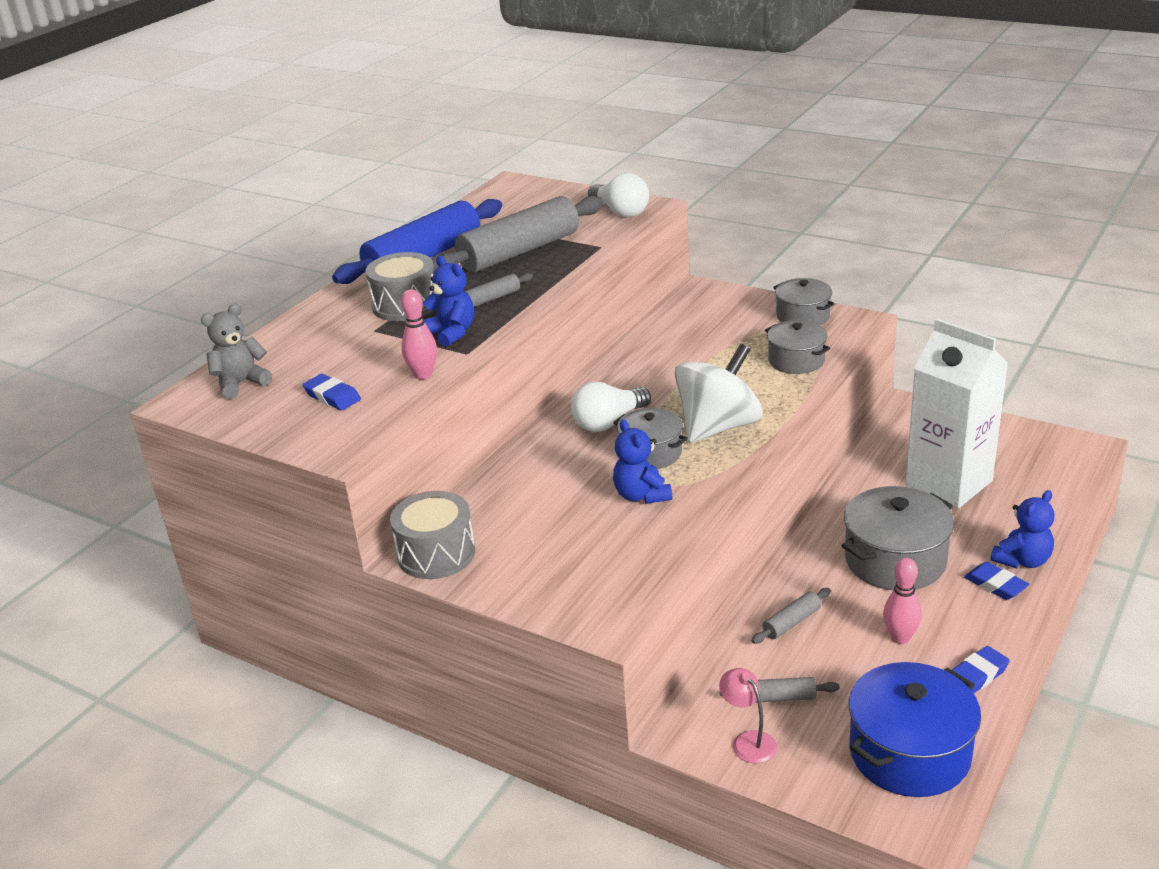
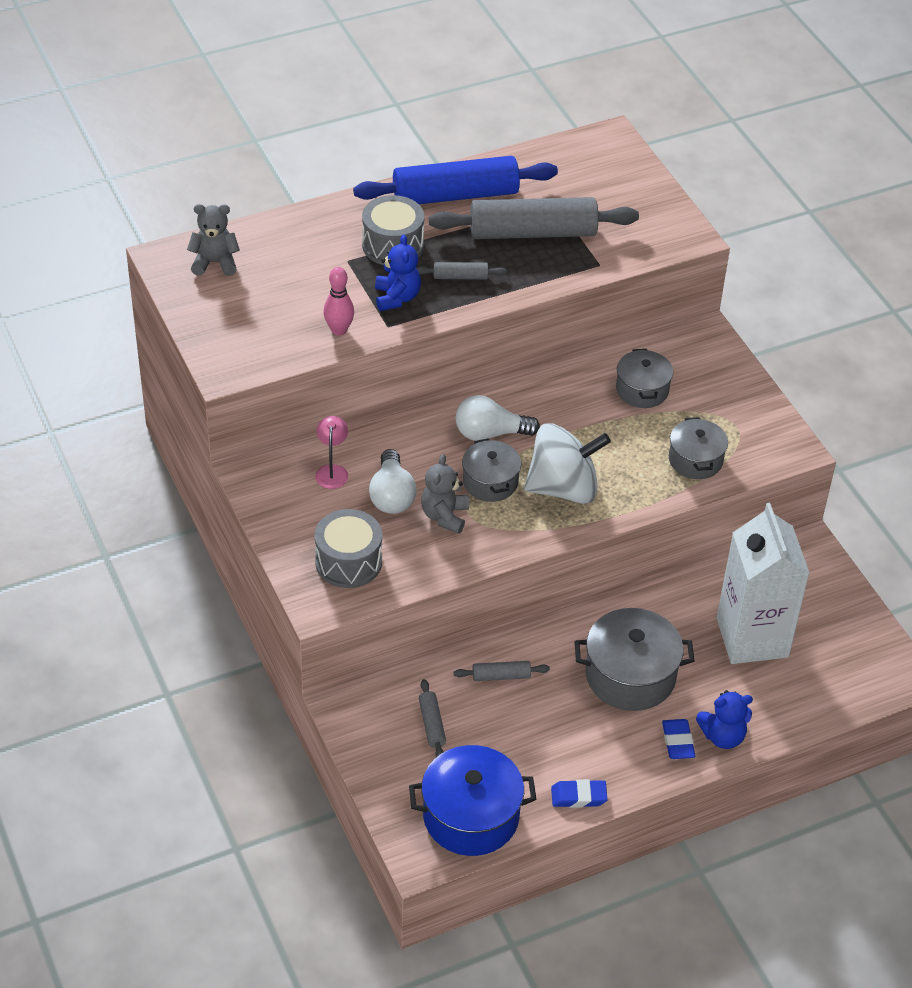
camera: 30 degrees right, 15 degrees up
blue eraser [302,374,361,410] -> none
grey drum [390,491,475,579] -> grey drum moved to [315,509,382,588]
white light bulb [588,173,649,217] -> white light bulb moved to [369,449,416,514]
blue teddy bear [613,419,672,504] -> grey teddy bear [421,454,469,534]
pink lamp [719,668,777,763] -> pink lamp moved to [315,416,348,489]
grey rolling pin [720,677,840,703] -> grey rolling pin turned 45 degrees clockwise [419,679,446,757]
grey pot [773,278,834,325] -> grey pot moved to [616,349,673,408]
pink bowling pin [883,558,922,644] -> none

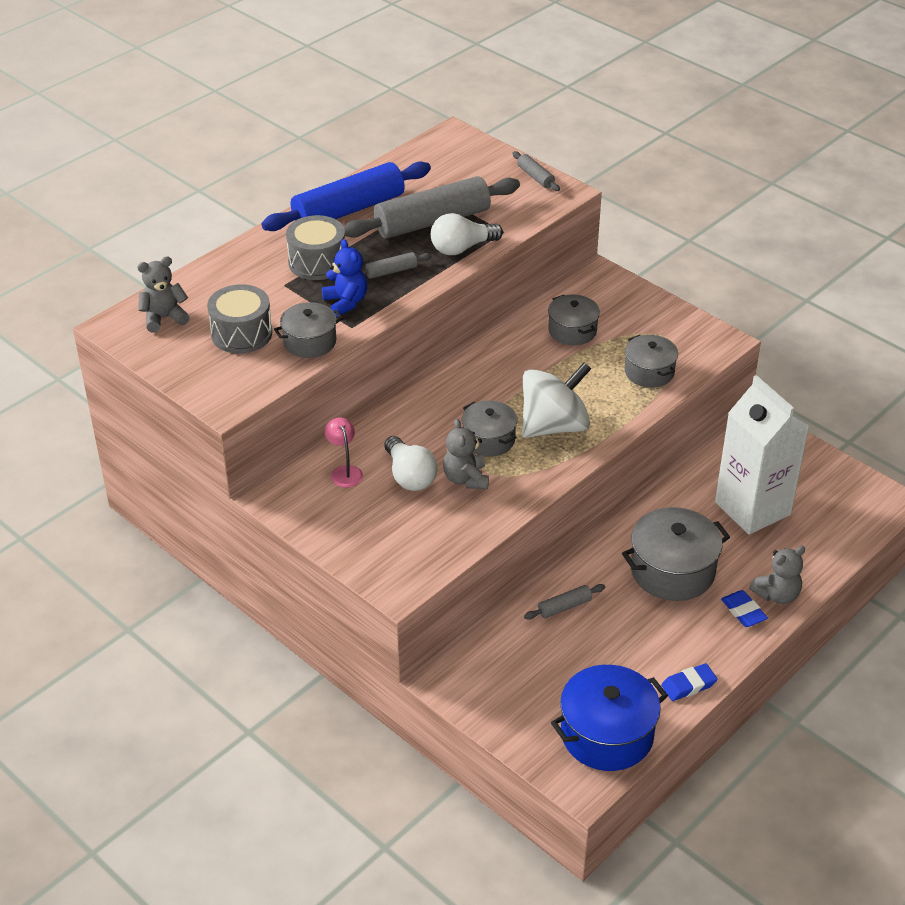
camera: 20 degrees left, 5 degrees down
grey drum [315,509,382,588] -> grey drum moved to [207,284,272,354]
pink bowling pin [323,267,354,336] -> grey pot [274,302,343,358]
grey rolling pin [419,679,446,757] -> grey rolling pin moved to [512,151,560,191]
white light bulb [456,395,540,441] -> white light bulb moved to [431,213,503,255]
blue teddy bear [696,690,753,749] -> grey teddy bear [749,546,805,604]

